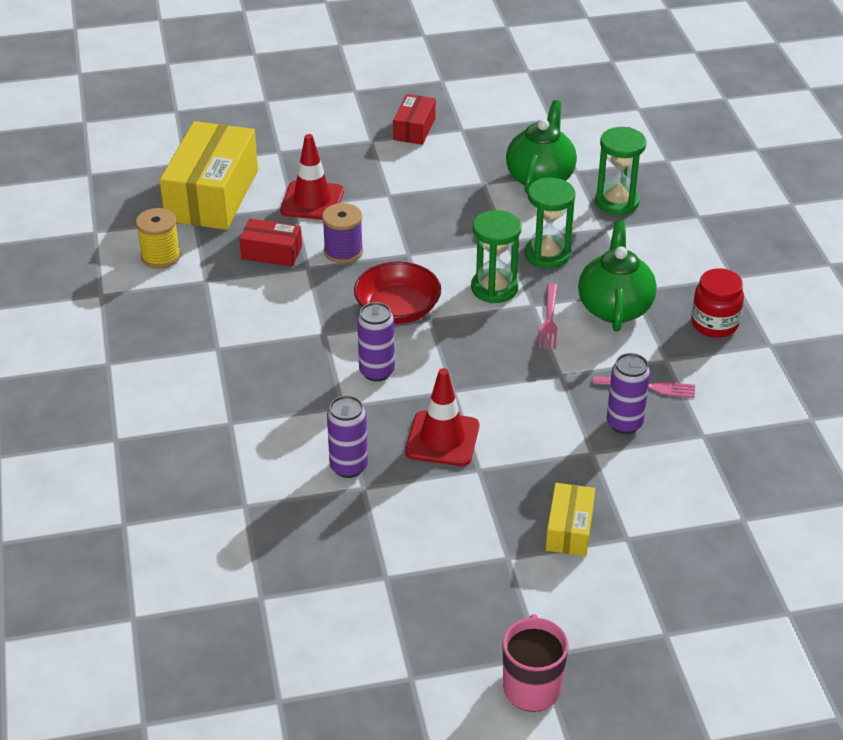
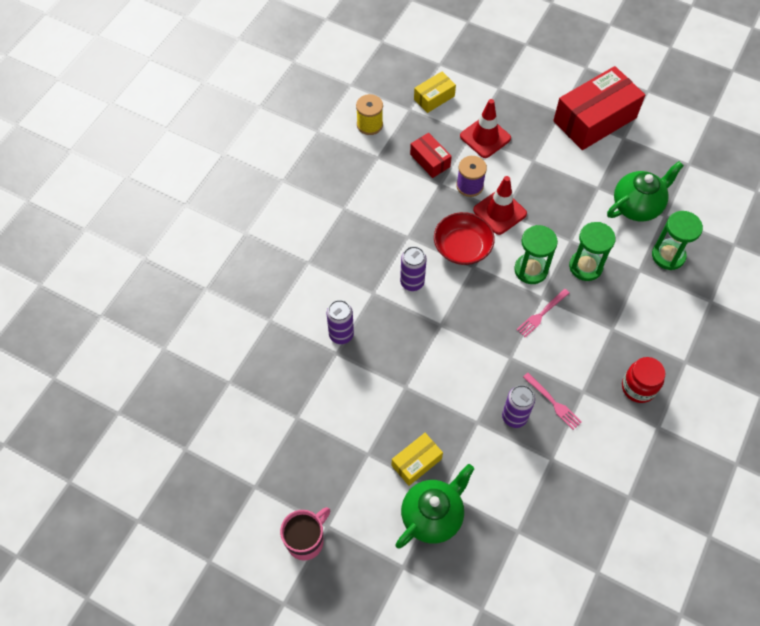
camera: 40 degrees right, 20 degrees up
yellow box [160,121,258,230] -> yellow box [414,72,456,113], size x0.50
red box [393,94,436,145] -> red box [553,66,645,150], size x2.01
red traffic cone [405,368,479,466] -> red traffic cone moved to [473,176,527,235]
green teapot [578,221,657,332] -> green teapot moved to [395,464,474,549]

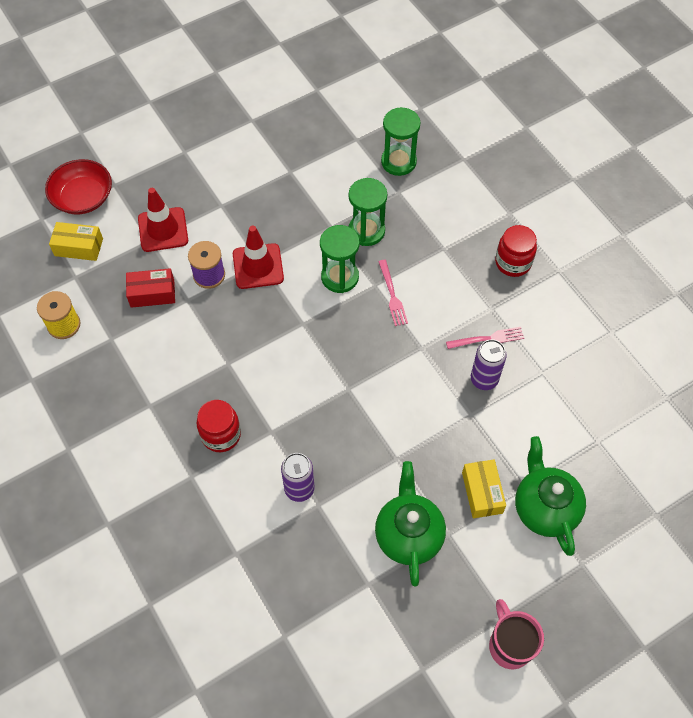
camera: 60 degrees left, 0 degrees up
purple can [400,246,427,291] -> none
yellow box [414,72,456,113] -> yellow box turned 75 degrees counterclockwise [49,222,103,261]
red bowl [434,212,495,265] -> red bowl moved to [45,159,112,214]
red box [553,66,645,150] -> none
green teapot [607,161,684,221] -> green teapot moved to [375,461,446,587]
none -> red jar [196,400,241,452]

